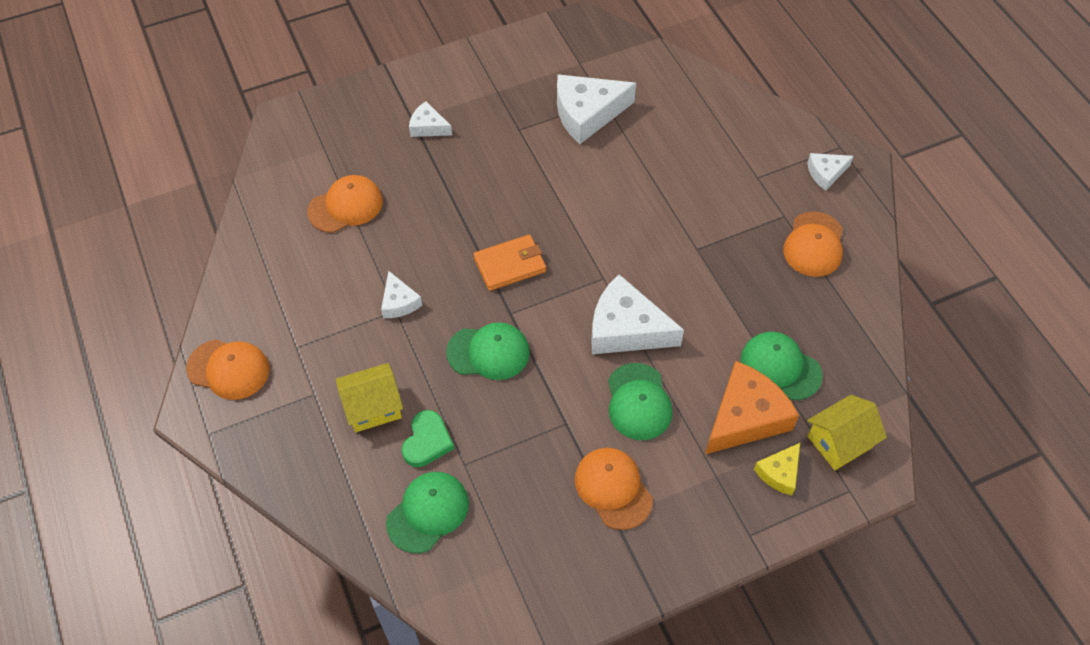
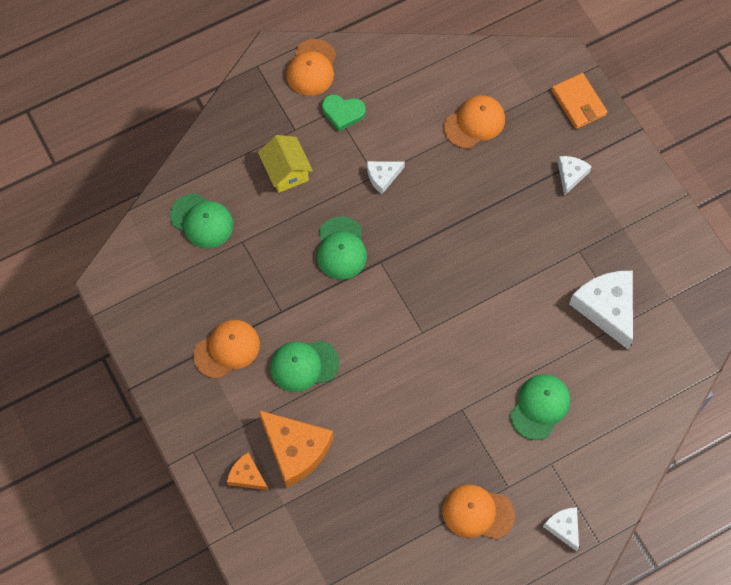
camera: 85 degrees right, 10 degrees up
orange cap [307,175,383,233] -> orange cap turned 90 degrees counterclockwise [444,95,505,149]
green heart [402,410,454,467] -> green heart moved to [322,94,365,131]
orange wallet [474,234,546,291] -> orange wallet moved to [551,73,607,129]
white cheese [591,274,684,354] -> none
green cap [740,332,823,400] -> green cap moved to [510,374,570,440]
yellow cheese [754,443,800,495] -> orange cheese [227,452,268,490]
yellow house [807,395,887,470] -> none

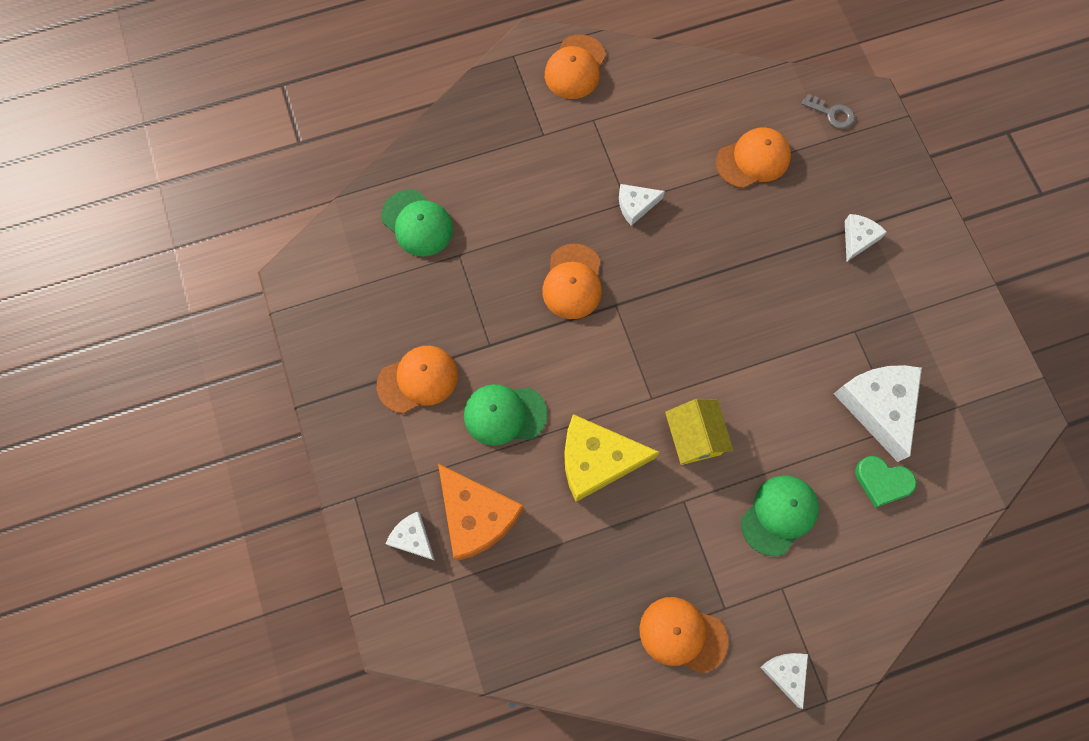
camera: 10 degrees right, 5 degrees up
orange cheese [227,452,268,490] -> white cheese [385,511,435,561]
yellow house [258,135,313,193] -> yellow house moved to [665,399,734,465]
green cap [317,216,367,280] -> orange cap [542,244,602,319]
green heart [322,94,365,131] -> green heart moved to [855,456,917,508]
orange wallet [551,73,607,129] -> none
none -> yellow cheese [564,414,659,502]
none -> grey key [802,94,855,129]

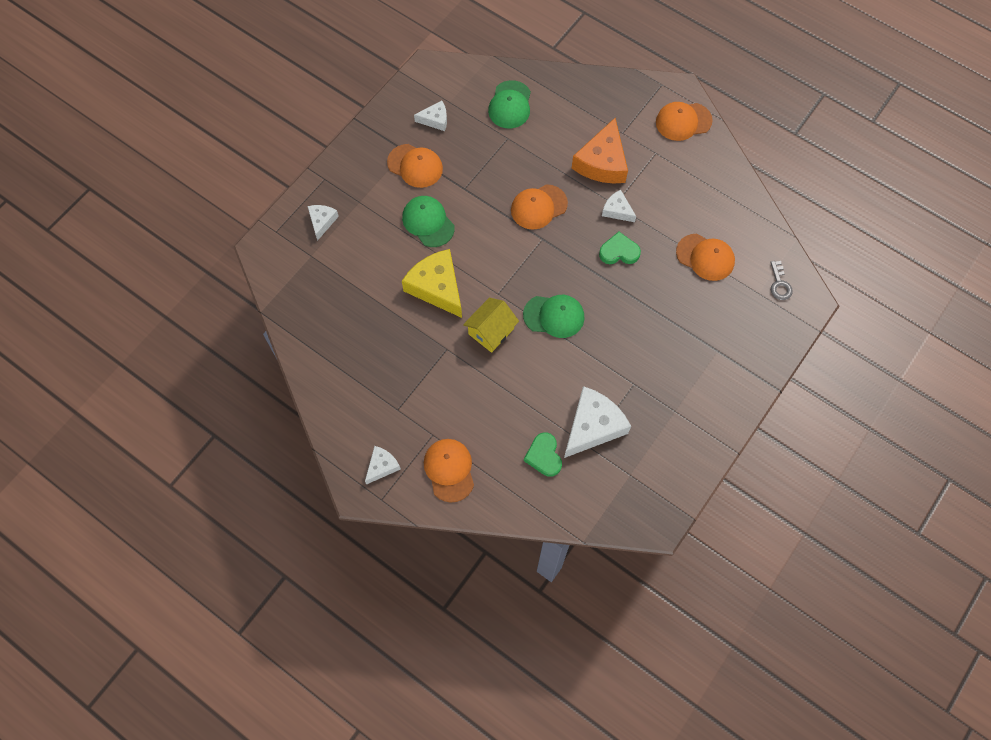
camera: 55 degrees right, 5 degrees down
orange cheese [438,464,524,561] -> orange cheese moved to [572,118,628,183]
orange cap [639,597,729,674] -> orange cap moved to [424,439,474,503]
green cap [741,475,819,556] -> green cap moved to [523,295,585,338]
white cheese [845,214,887,262] -> white cheese moved to [414,101,447,131]
none -> green heart [599,232,641,264]

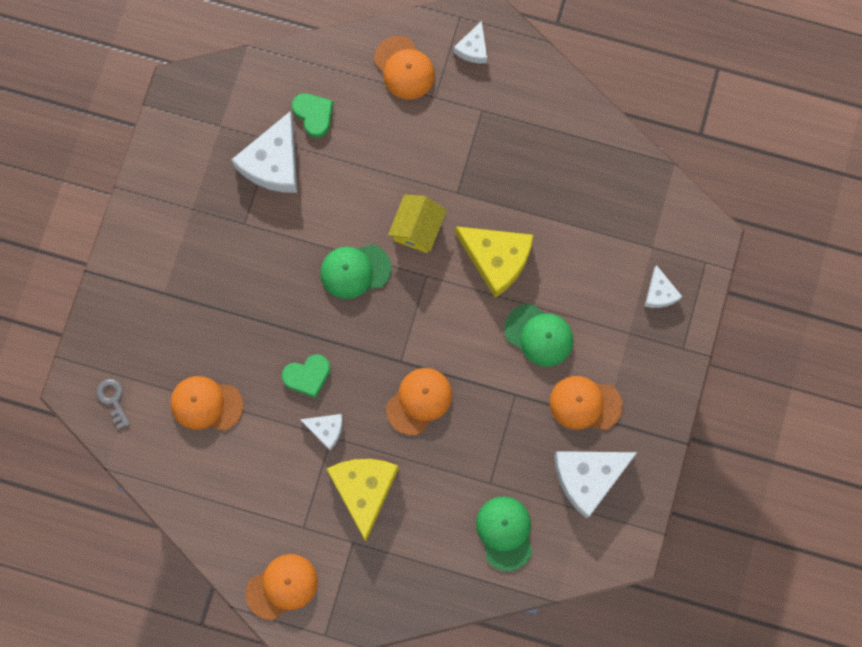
camera: 160 degrees right, 10 degrees up
white cheese [414,101,447,131] -> white cheese [554,451,637,518], size x1.90
orange cheese [572,118,628,183] -> yellow cheese [327,459,399,541]

